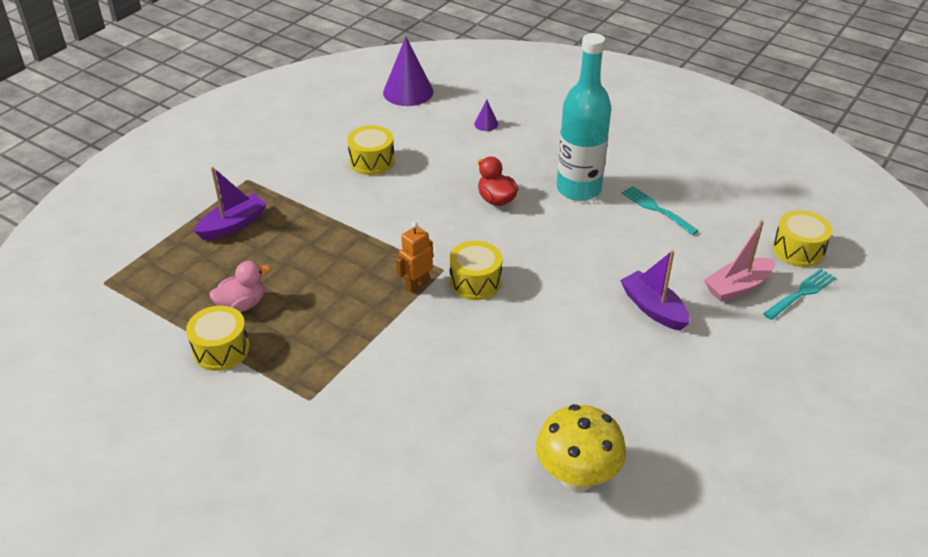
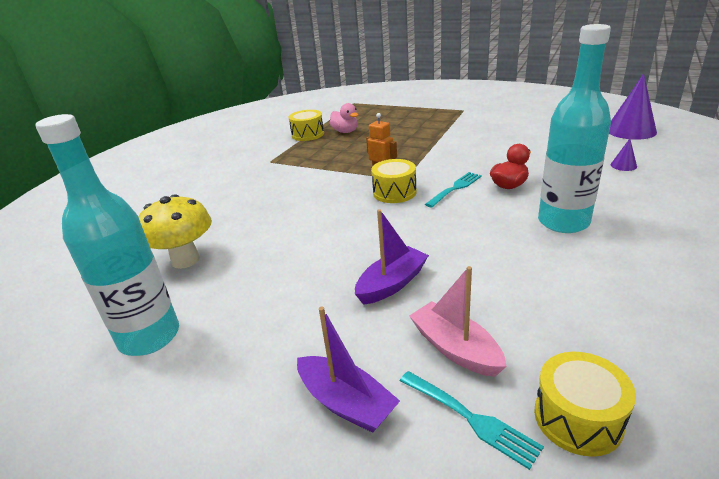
camera: 85 degrees right, 10 degrees down
purple boat [194,167,267,240] -> purple boat moved to [297,306,400,433]
yellow drum [347,125,395,175] -> none
turquoise fork [622,186,699,235] -> turquoise fork moved to [425,172,482,208]
none -> turquoise bottle [35,114,179,356]

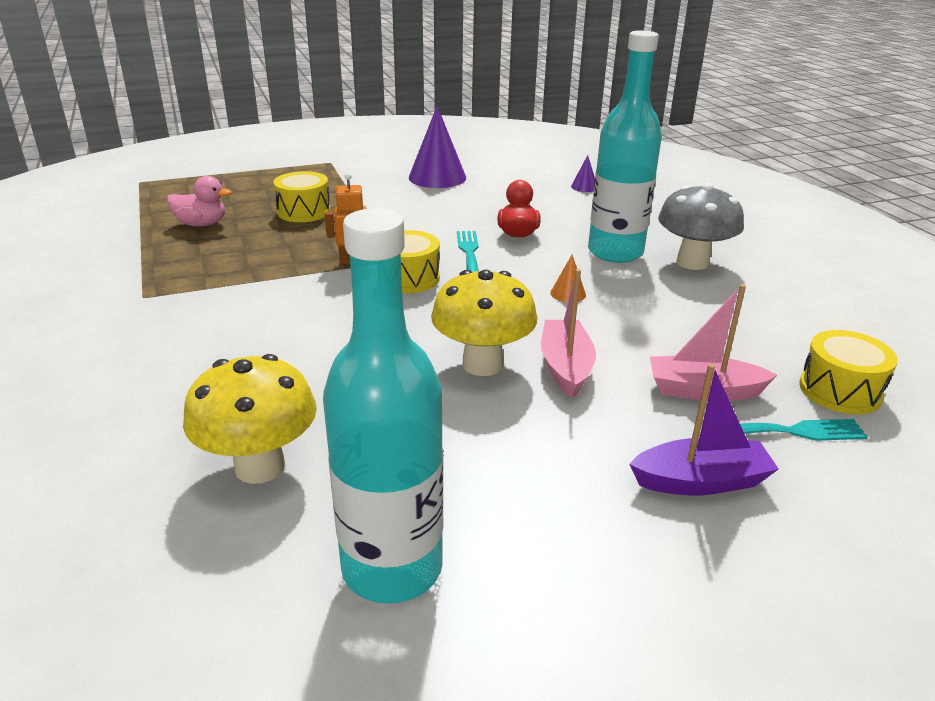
camera: 50 degrees left, 0 degrees up
yellow drum [289,110,324,141] -> yellow drum moved to [273,171,331,222]
purple boat [355,209,429,305] -> pink boat [541,269,596,398]
purple cone [609,74,657,140] -> purple cone moved to [409,106,466,188]
none -> yellow mushroom [431,270,538,376]
none -> orange cone [550,255,586,302]
none -> grey mushroom [658,183,744,270]

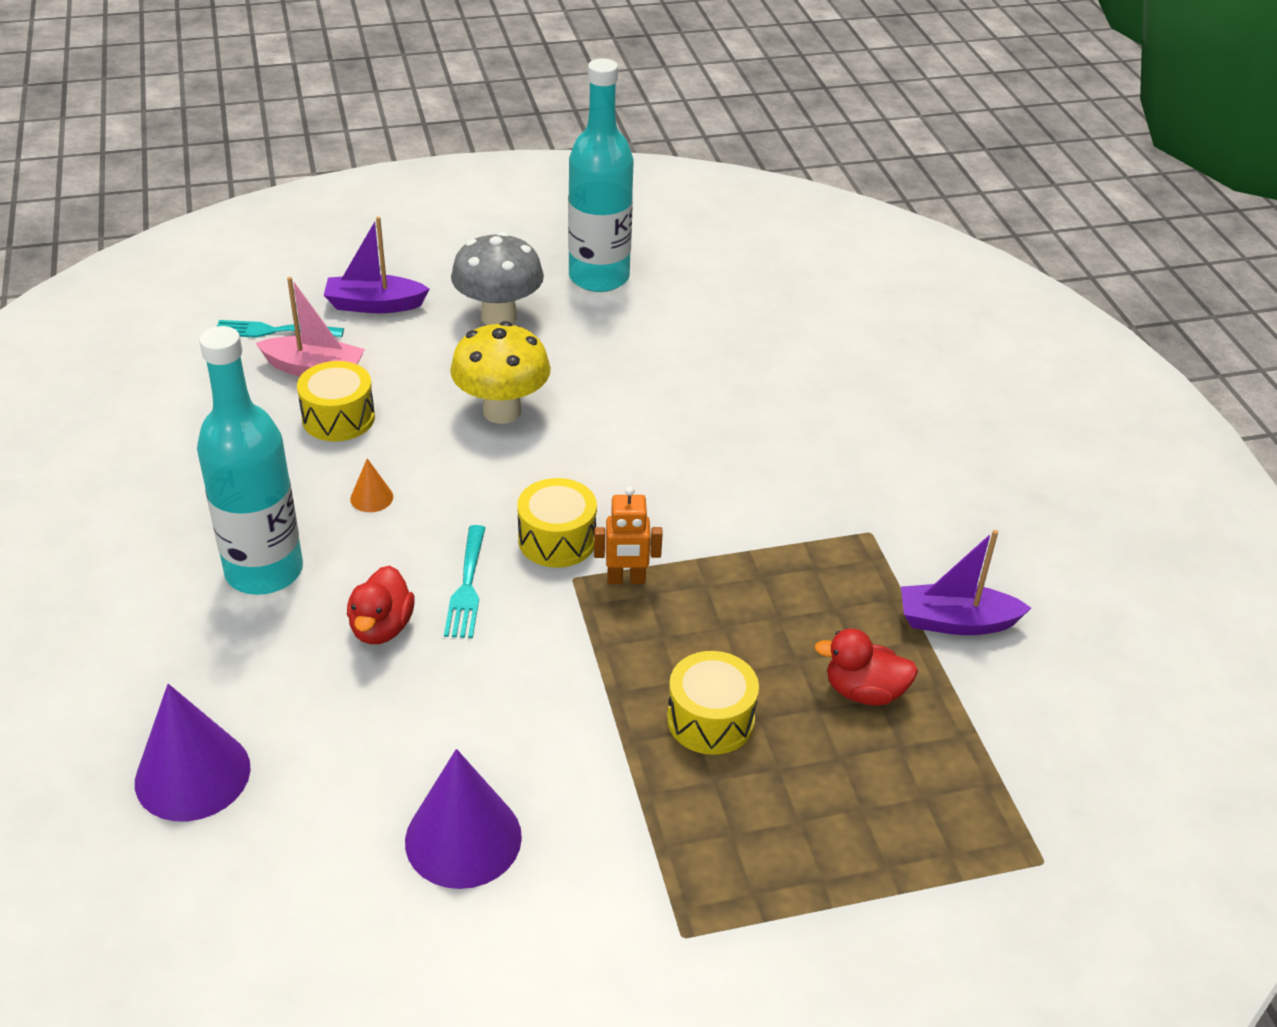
camera: 175 degrees left, 10 degrees up
pink duck [167,176,232,226] -> red duck [814,629,918,706]
yellow mushroom [183,354,317,484] -> none
pink boat [541,269,596,398] -> none
purple cone [571,155,595,192] -> purple cone [135,684,251,821], size x2.19
grey mushroom [658,183,744,270] -> grey mushroom moved to [451,232,544,325]
yellow drum [799,330,898,414] -> yellow drum moved to [297,361,375,442]
none -> purple boat [901,530,1031,635]

